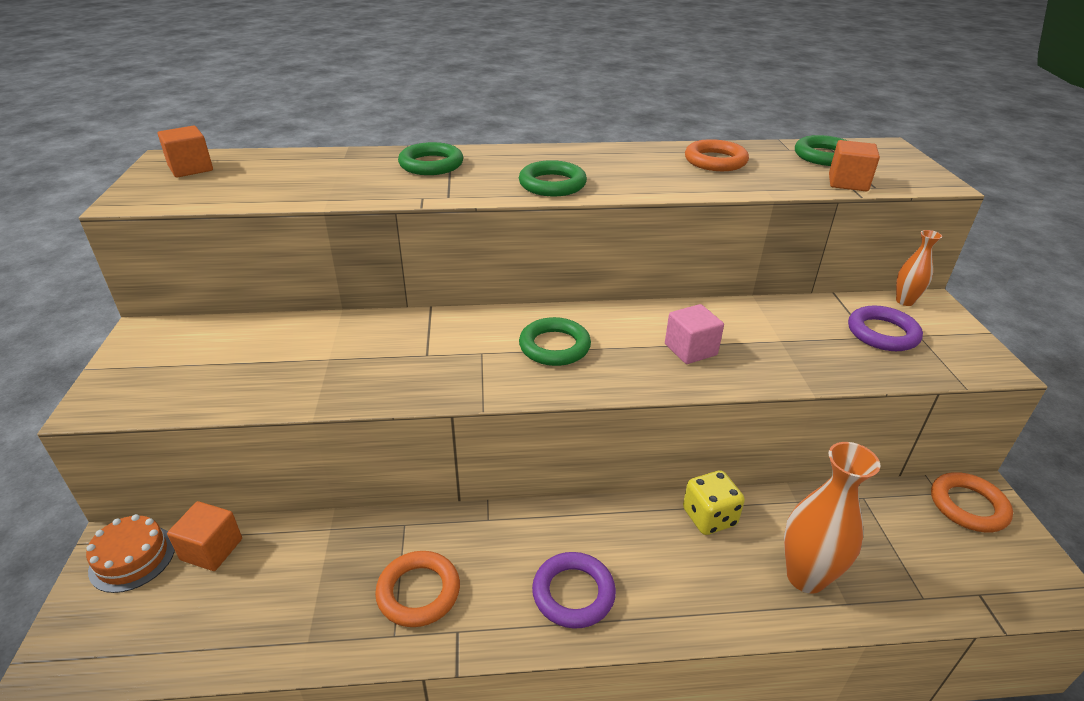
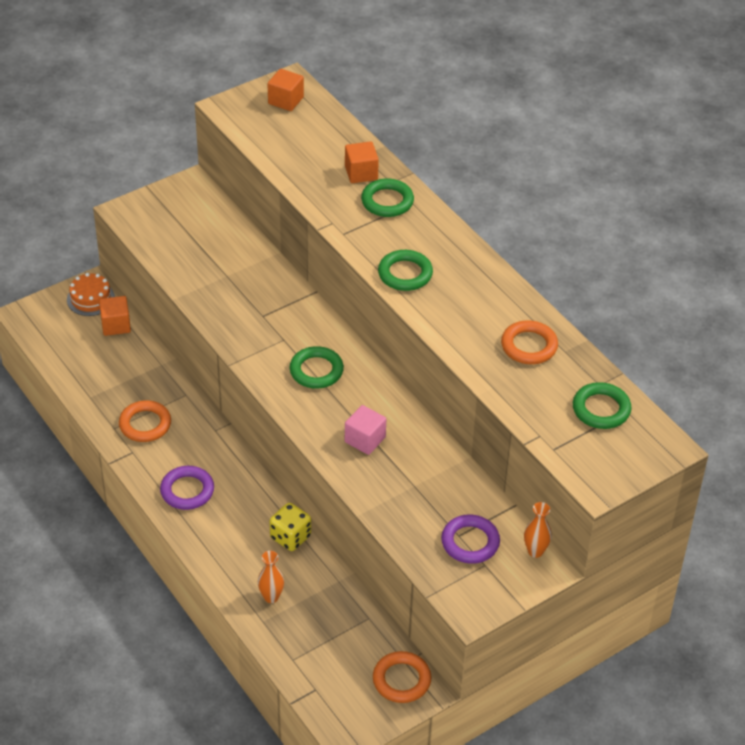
camera: 60 degrees right, 10 degrees up
orange vase [784,442,880,594] -> orange vase [258,551,284,603], size x0.56
orange cube [829,140,880,191] -> orange cube moved to [345,141,379,183]

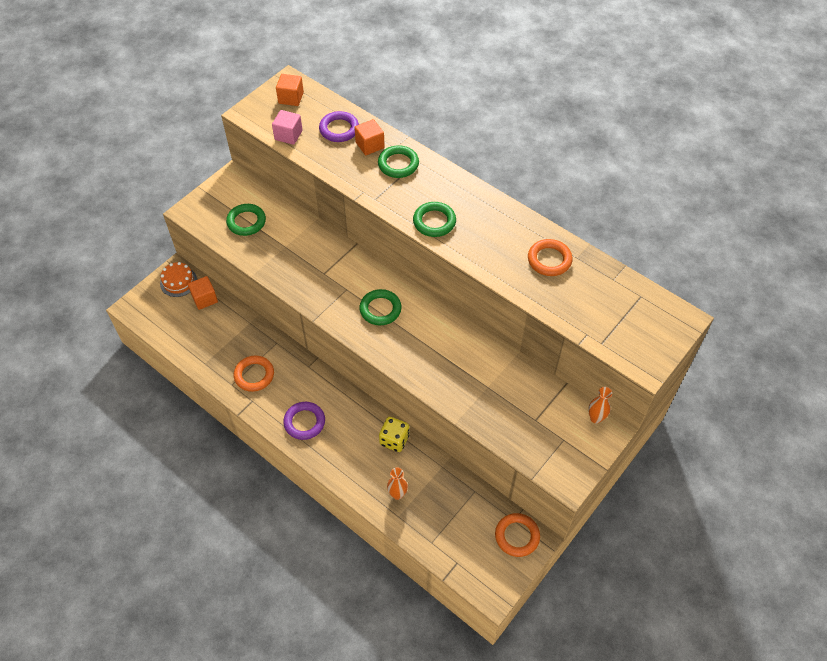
camera: 15 degrees left, 10 degrees up
pink cube [345,405,386,455] -> pink cube moved to [272,110,303,145]
purple ring [441,515,500,564] -> purple ring moved to [319,111,359,142]
green ring [573,382,632,429] -> green ring moved to [226,204,266,236]

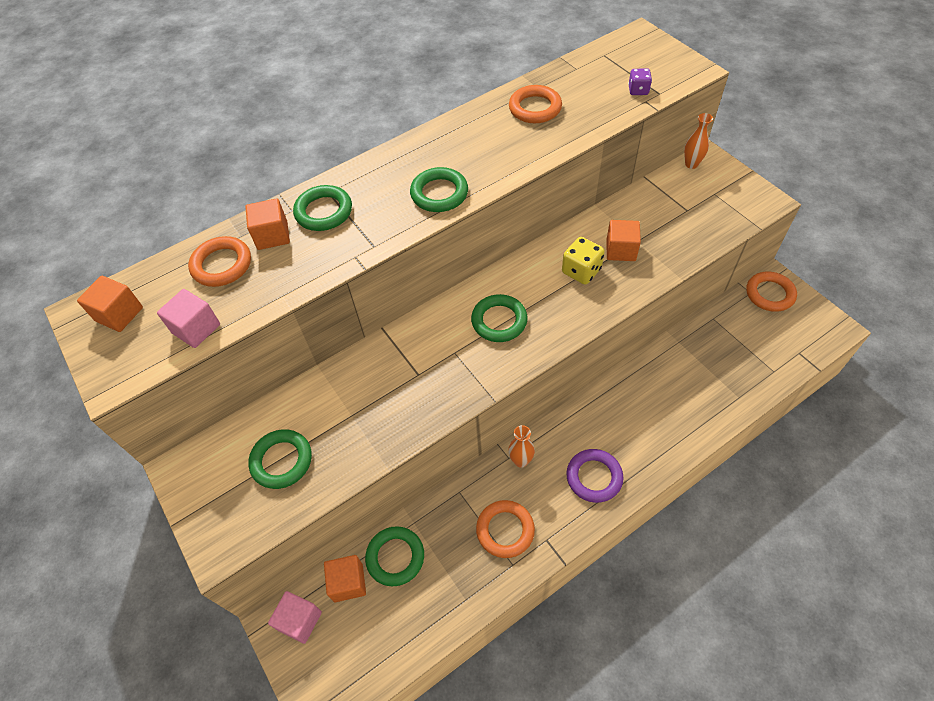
camera: 70 degrees left, 0 degrees up
orange cake [160,262,197,297] -> pink cube [268,591,322,644]
purple ring [319,111,359,142] -> orange ring [188,236,251,287]
yellow dice [379,417,410,452] -> yellow dice moved to [562,237,605,284]
orange vase [387,467,408,500] -> orange vase moved to [508,425,535,468]
none -> green ring [365,526,424,586]
none -> orange cube [606,220,641,261]
none -> purple dice [628,68,652,95]

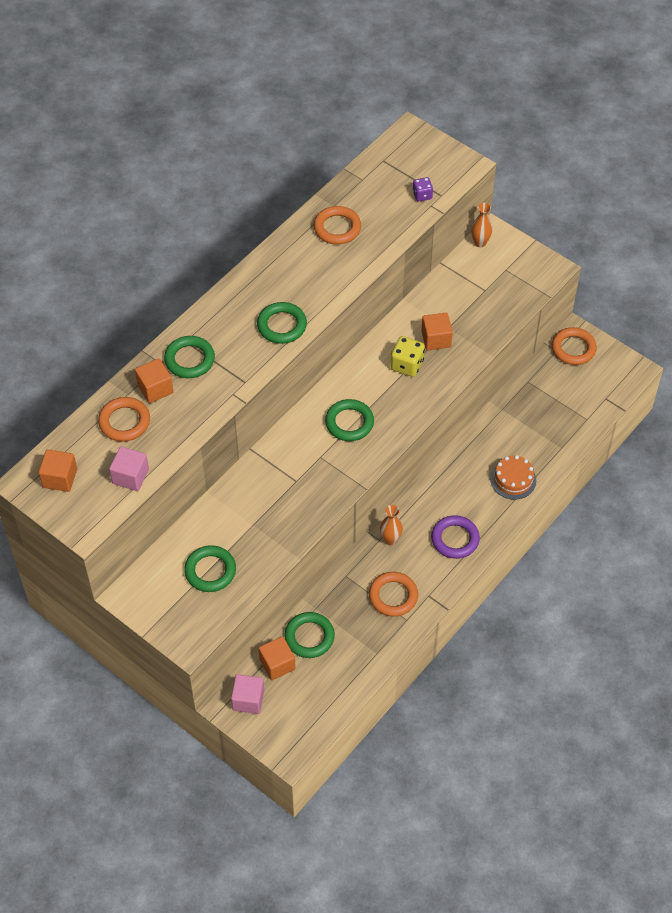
camera: 20 degrees left, 0 degrees up
none -> orange cake [490,455,536,500]

